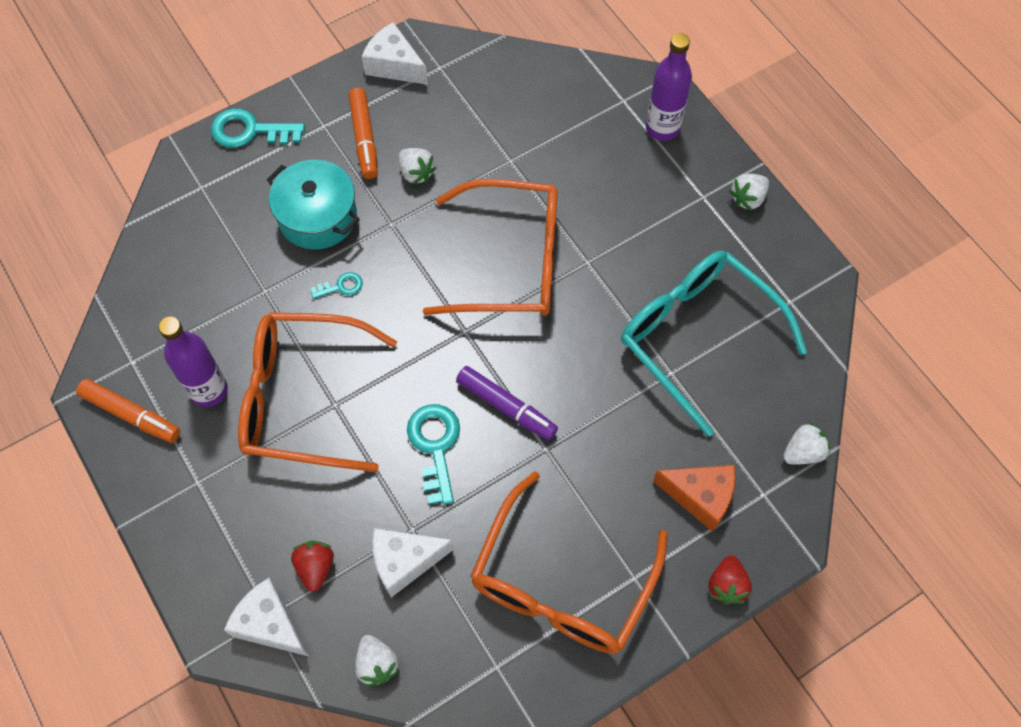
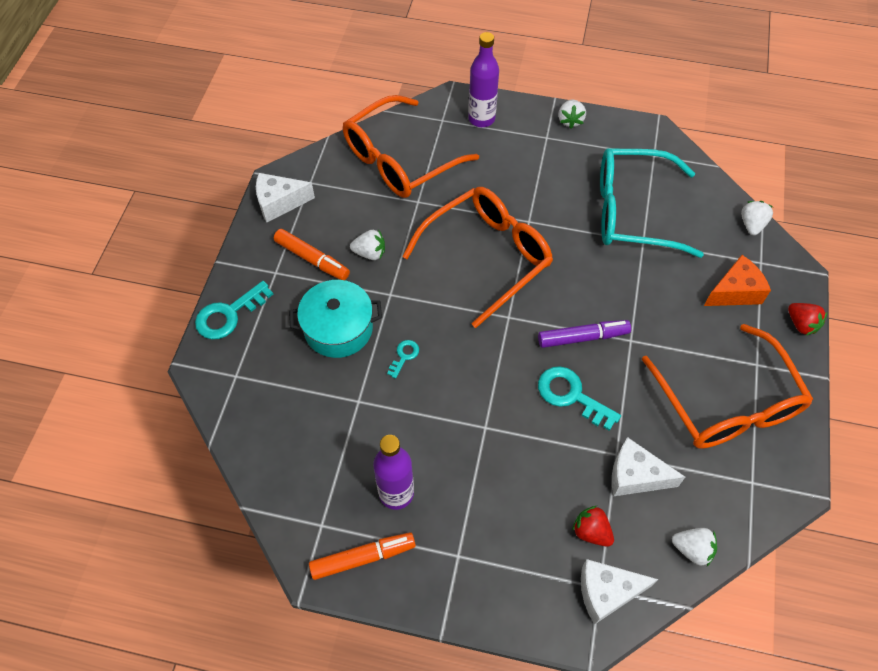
camera: 45 degrees left, 5 degrees down
orange glasses [238,312,397,472] -> orange glasses moved to [343,95,479,198]
white cheese [372,528,454,597] -> white cheese turned 75 degrees clockwise [612,437,685,496]

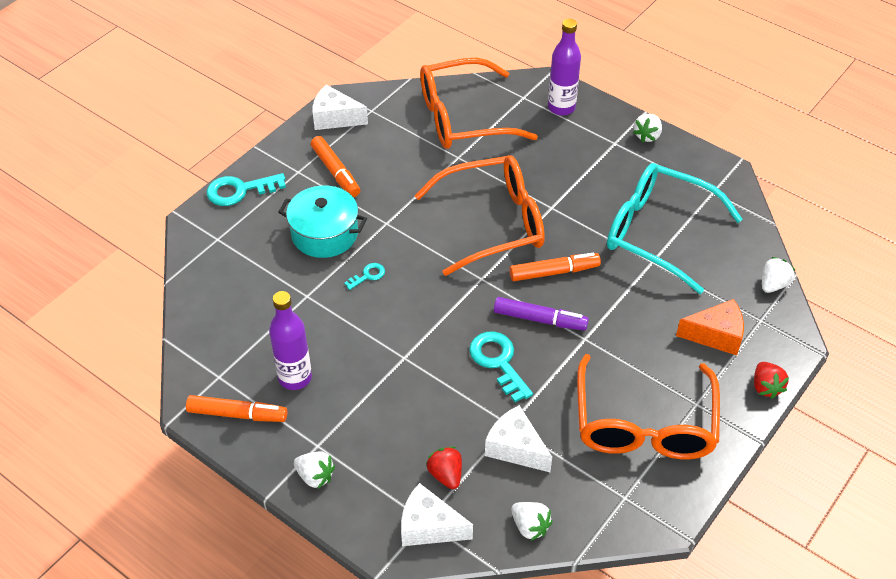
camera: 25 degrees right, 10 degrees down
white strawberry [350,230,385,260] -> white strawberry moved to [294,451,335,489]
none -> orange marker [509,253,601,281]

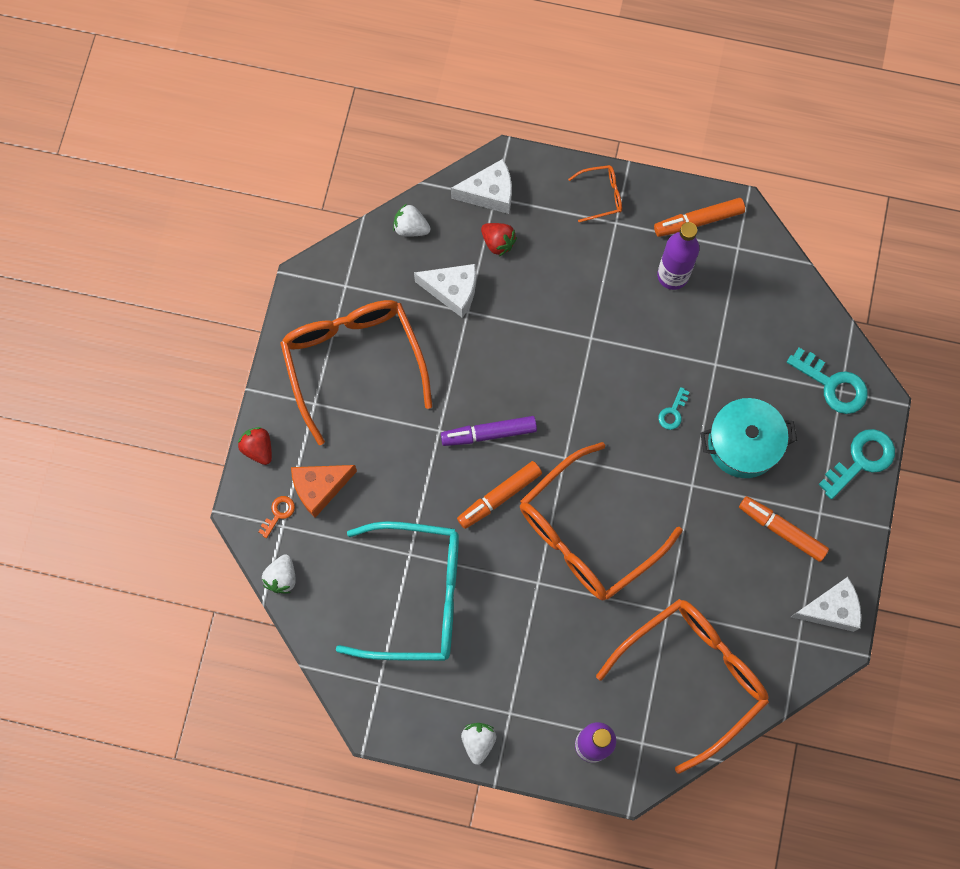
camera: 155 degrees right, 25 degrees up
white strawberry [294,451,335,489] -> orange glasses [568,165,622,222]
turquoise key [469,332,533,402] -> turquoise key moved to [787,348,868,414]
none -> orange key [259,496,295,538]

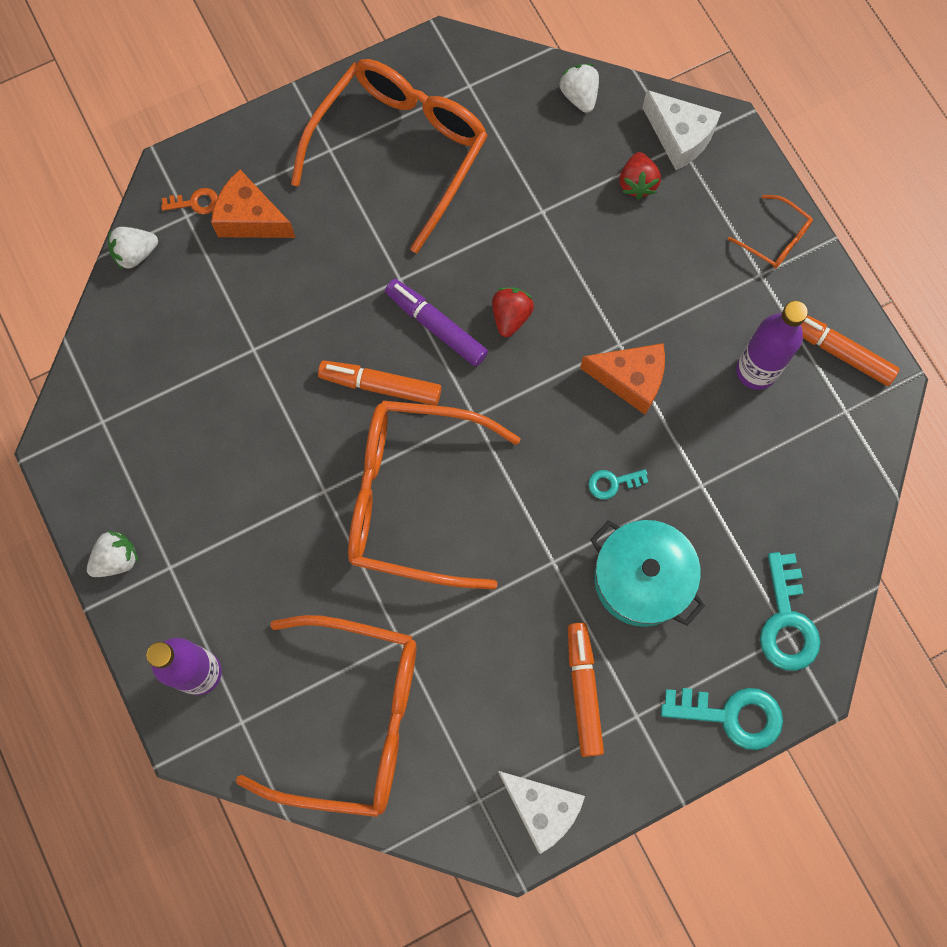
camera: 50 degrees right, 0 degrees up
red strawberry [238,427,272,465] -> red strawberry moved to [492,287,534,337]
turquoise glasses [336,521,459,661] -> none
white cheese [414,264,476,318] -> none
none -> orange cheese [580,343,665,414]

